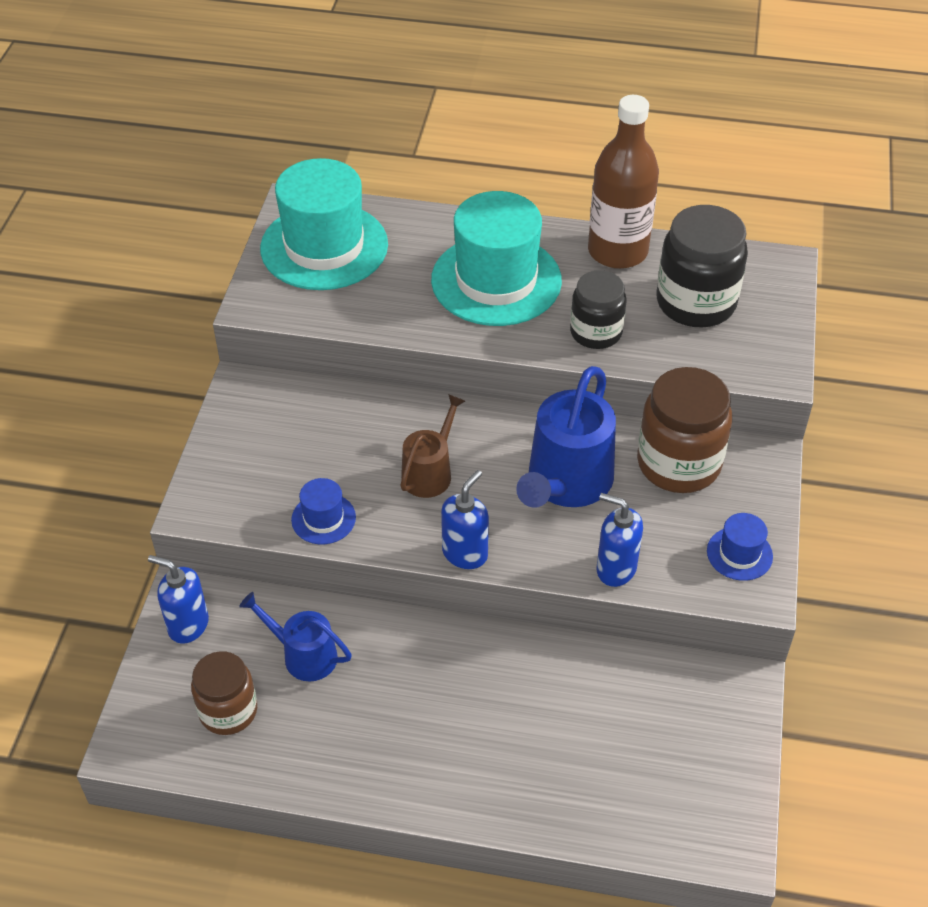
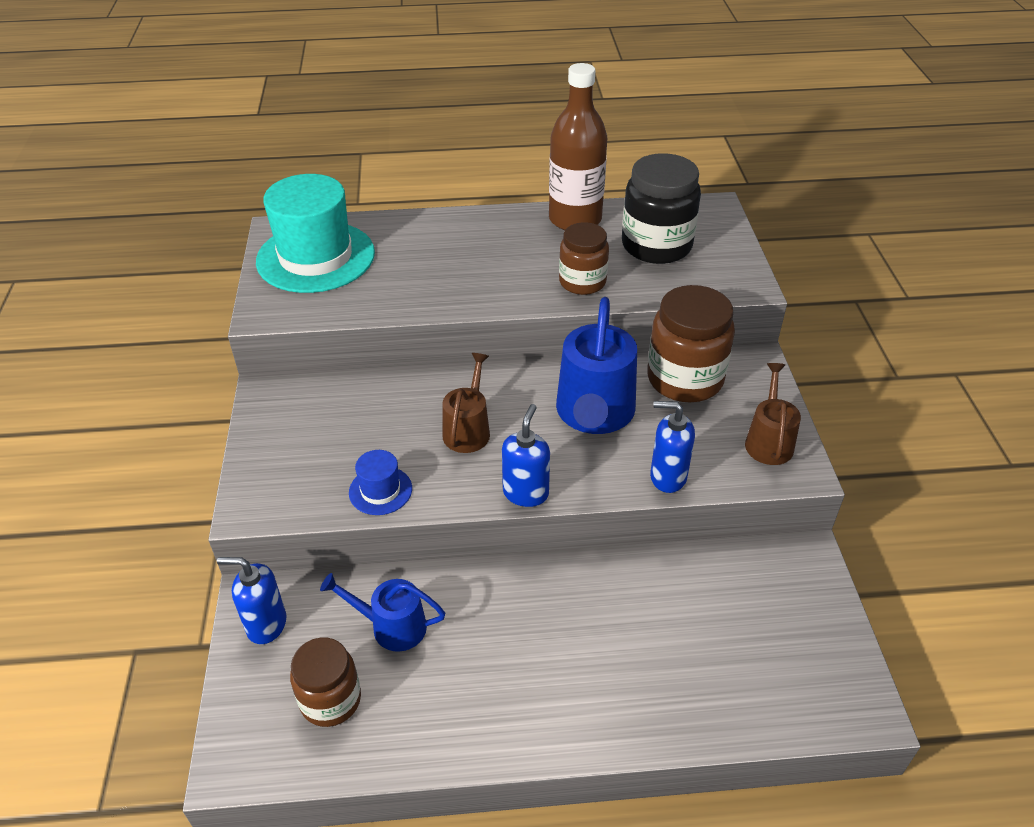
camera: 15 degrees left, 5 degrees down
turquoise hat [431,191,562,326] -> none
black jar [570,270,626,349] -> brown jar [559,222,609,295]
blue hat [707,513,773,581] -> brown watering can [745,363,801,465]

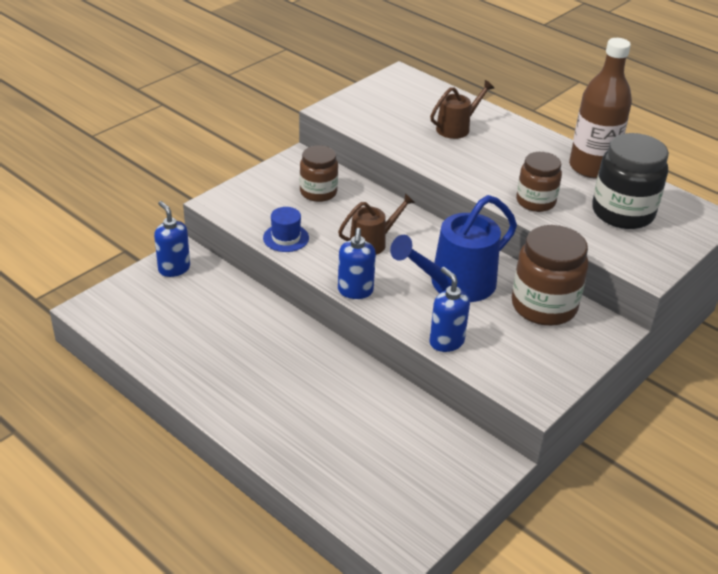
camera: 45 degrees right, 5 degrees down
turquoise hat [256,174,375,293] -> none
brown jar [290,637,361,727] -> brown jar moved to [300,145,338,202]
blue watering can [320,573,445,652] -> none
blue soap dispenser [502,404,550,507] -> blue soap dispenser turned 120 degrees clockwise [338,228,376,299]
brown watering can [745,363,801,465] -> brown watering can moved to [430,80,494,139]

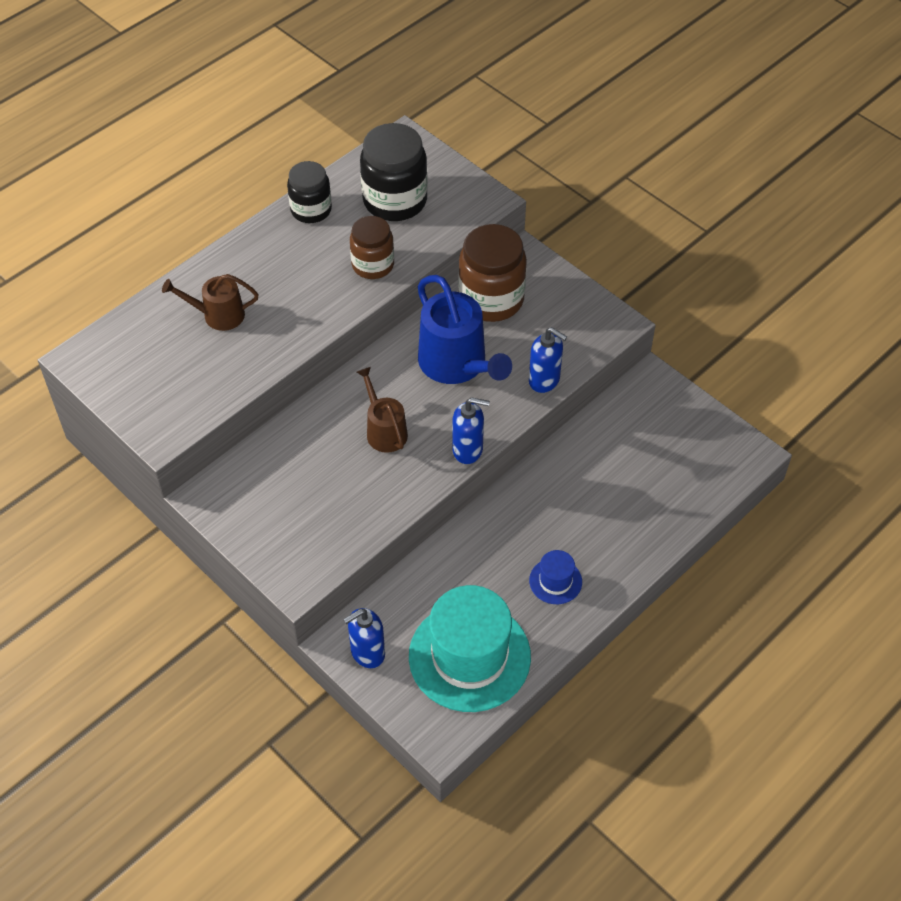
camera: 85 degrees left, 15 degrees up
blue hat [263,207,309,252] -> blue hat moved to [529,550,582,604]
brown jar [300,145,338,202] -> none
blue soap dispenser [429,267,470,352] -> blue soap dispenser turned 120 degrees counterclockwise [529,327,568,393]
brown watering can [430,80,494,139] -> brown watering can turned 60 degrees counterclockwise [162,274,259,331]
brown bottle [569,38,632,179] -> black jar [287,161,332,223]
none -> turquoise hat [409,585,531,712]

